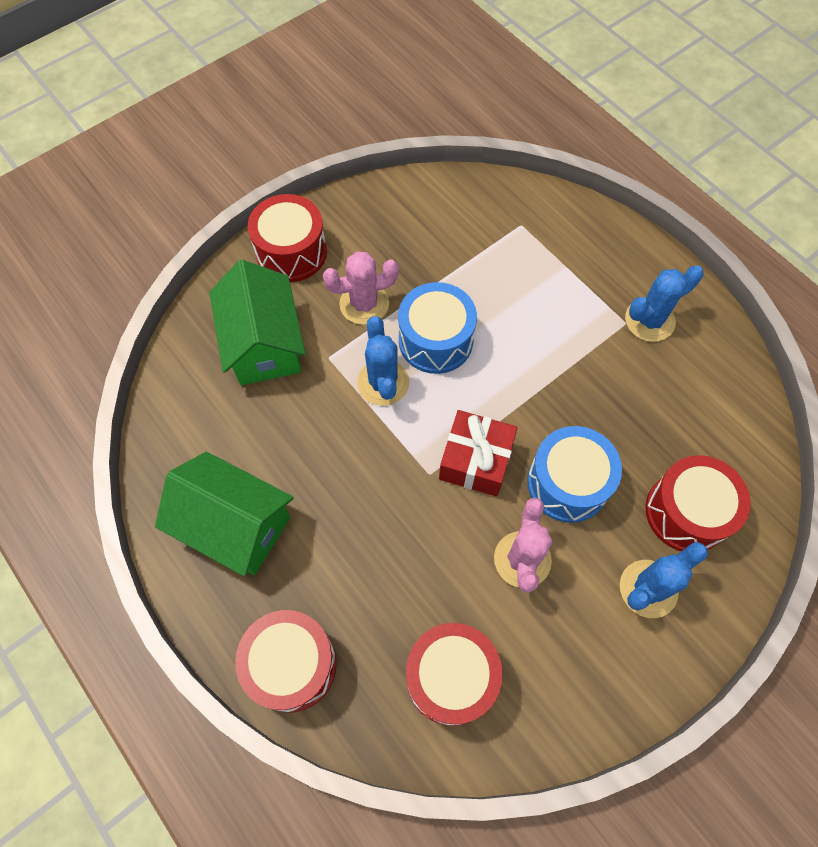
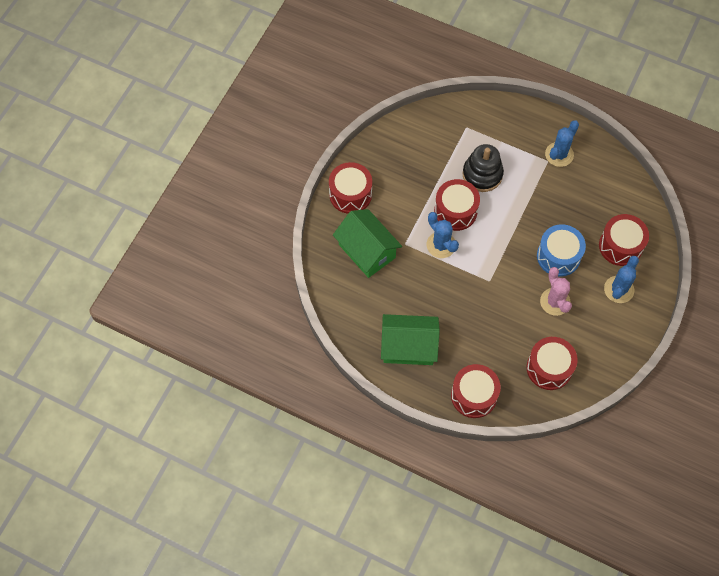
camera: 25 degrees left, 0 degrees up
pink cactus [323,251,399,325] -> none
blue drum [398,282,477,374] -> red drum [434,179,480,231]
red gift [439,410,518,496] -> none
none -> black stacking toy [462,144,504,192]

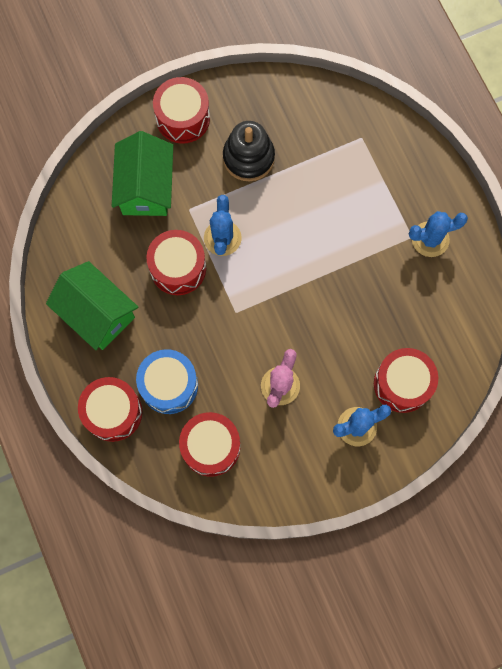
camera: 40 degrees right, 10 degrees up
red drum [434,179,480,231] -> red drum moved to [146,230,206,295]
black stacking toy [462,144,504,192] -> black stacking toy moved to [223,121,275,181]
blue drum [537,224,586,277] -> blue drum moved to [136,349,198,414]

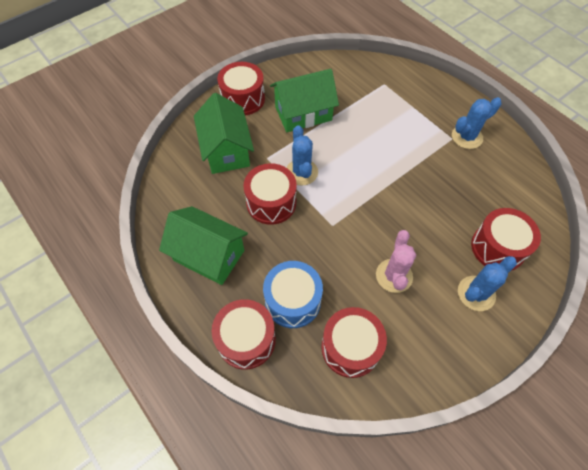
camera: 15 degrees left, 15 degrees down
black stacking toy [223,121,275,181] -> green house [270,69,339,132]

